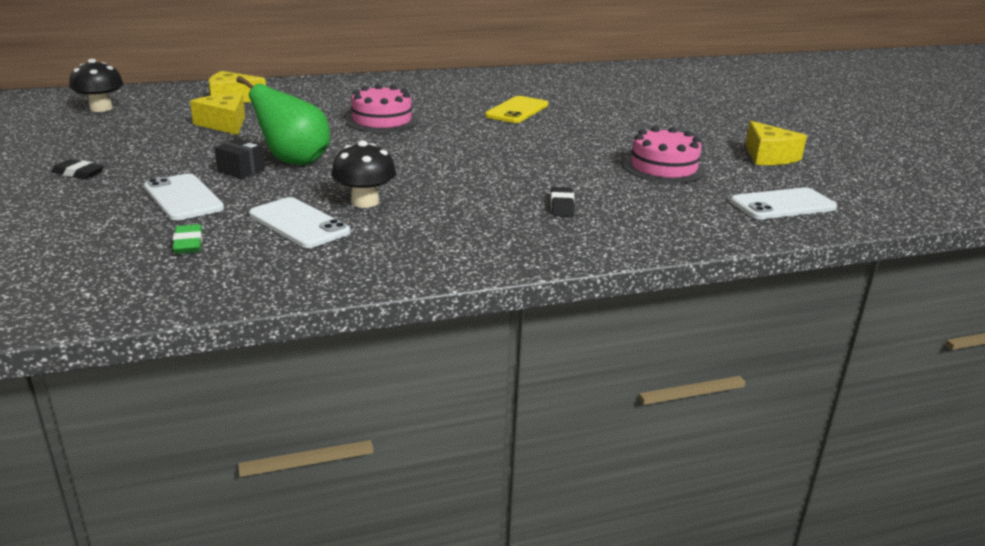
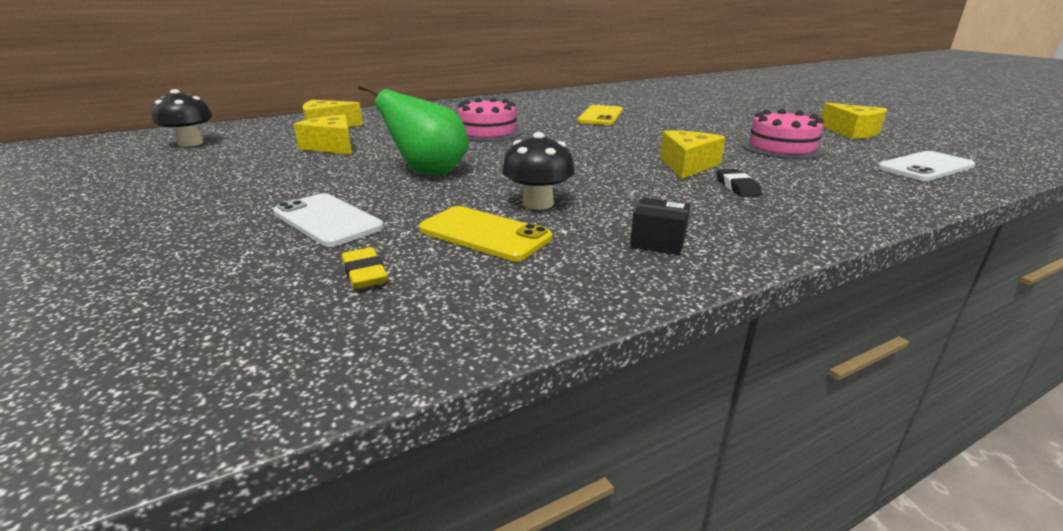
camera: 10 degrees left, 0 degrees up
black eraser [51,159,104,179] -> none
green eraser [173,224,203,254] -> yellow eraser [342,247,388,289]
black box [214,139,265,179] -> black box moved to [630,198,690,255]
white phone [249,197,350,248] -> yellow phone [419,206,552,261]
none -> yellow cheese [660,131,726,179]

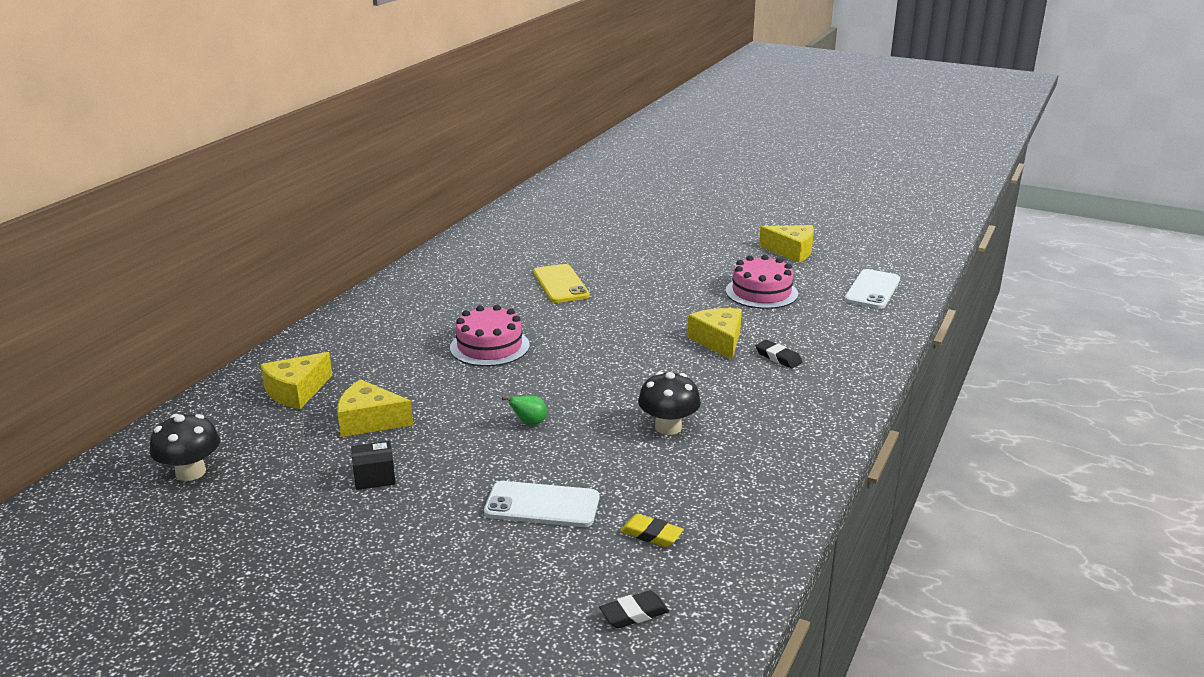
camera: 35 degrees left, 0 degrees up
green pear [358,83,469,175] -> green pear [502,396,547,425], size x0.43
yellow phone [419,206,552,261] -> none
black box [630,198,690,255] -> black box moved to [351,441,396,490]
none -> black eraser [599,590,669,628]

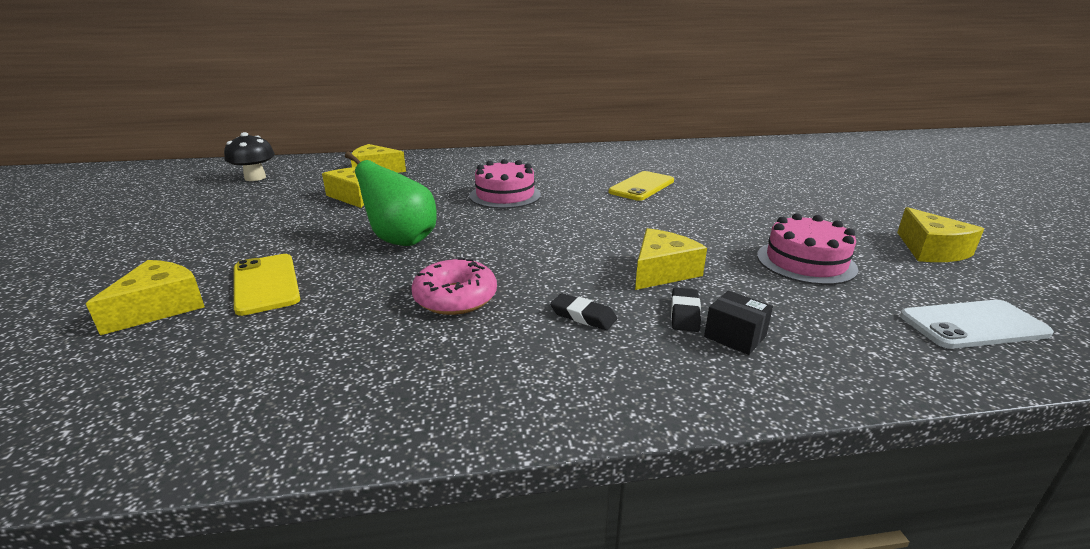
camera: 55 degrees right, 0 degrees up
black box [351,441,396,490] -> black box moved to [704,291,773,355]
white phone [484,481,599,527] -> yellow phone [234,254,300,316]
green pear [502,396,547,425] -> green pear [345,152,437,246], size x2.32
black eraser [599,590,669,628] -> black eraser moved to [550,293,617,330]
yellow eraser [620,514,684,547] -> none
black mushroom [638,371,701,435] -> pink donut [411,258,497,315]
none -> yellow cheese [86,260,205,335]

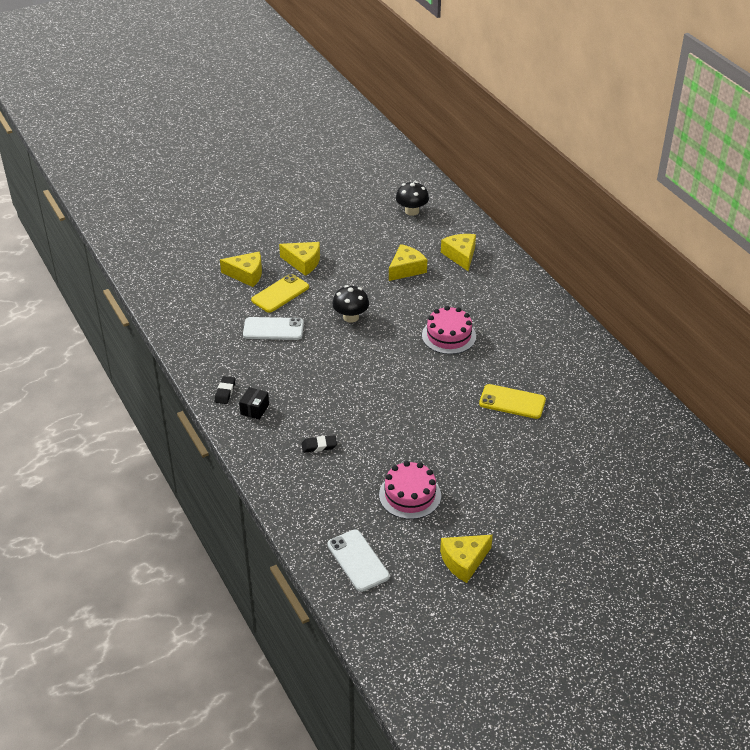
camera: 70 degrees right, 15 degrees up
green pear [345,152,437,246] -> black mushroom [332,285,369,323]
pink donut [411,258,497,315] -> none
black eraser [550,293,617,330] -> black eraser moved to [215,376,235,404]
yellow cheese [635,228,707,290] -> yellow cheese moved to [279,242,320,276]
black box [704,291,773,355] -> black box moved to [239,387,269,420]
none -> white phone [243,317,304,340]

